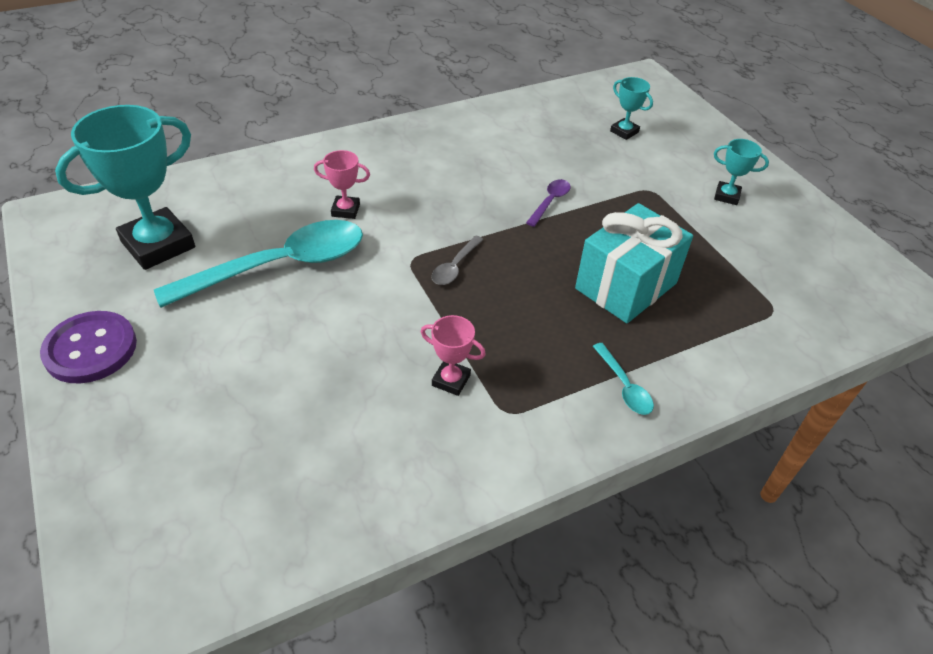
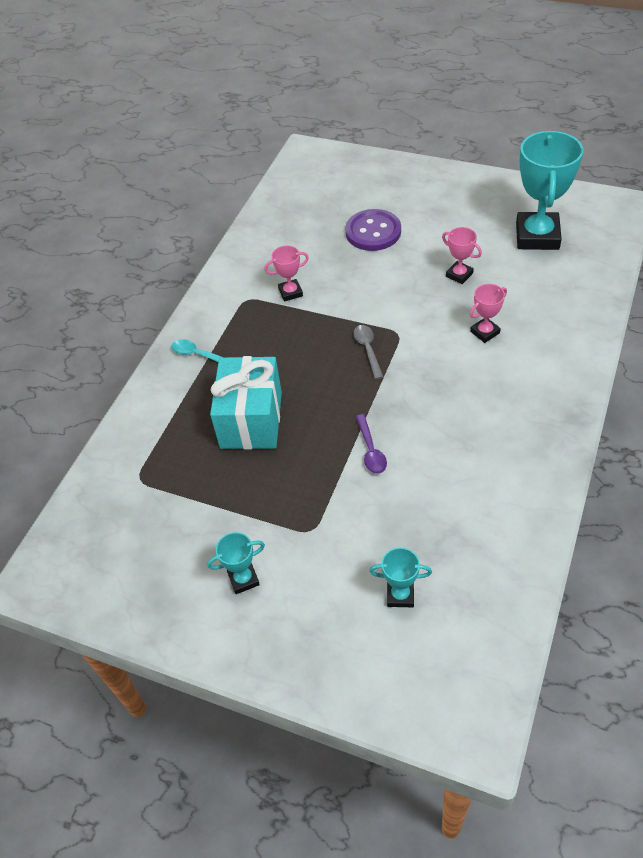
camera: 145 degrees right, 5 degrees up
purple button [40,311,137,384] -> purple button moved to [345,209,401,251]
turquoise spoon [154,220,363,308] -> pink trophy [442,227,482,284]

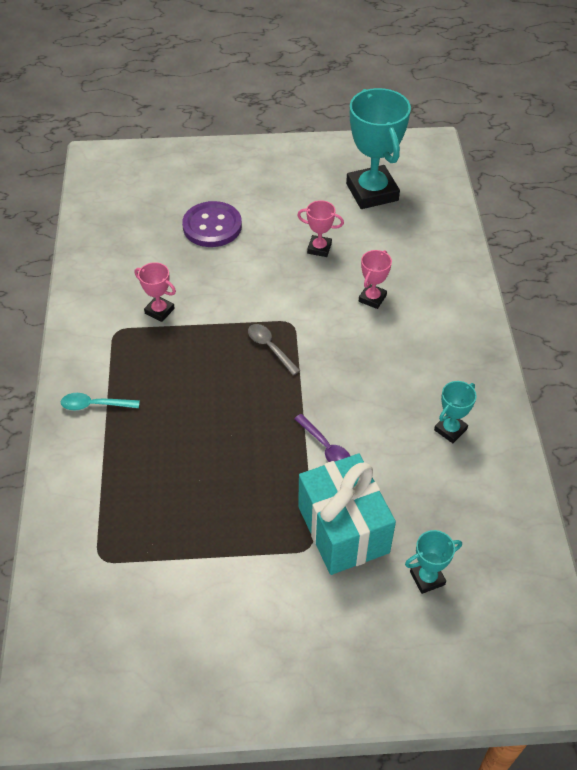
camera: 30 degrees left, 0 degrees up
turquoise trophy [207,532,265,594] -> turquoise trophy moved to [434,381,477,443]
turquoise gift [210,356,282,449] -> turquoise gift moved to [298,454,396,575]
pink trophy [264,245,309,302] -> pink trophy turned 75 degrees clockwise [134,262,176,322]

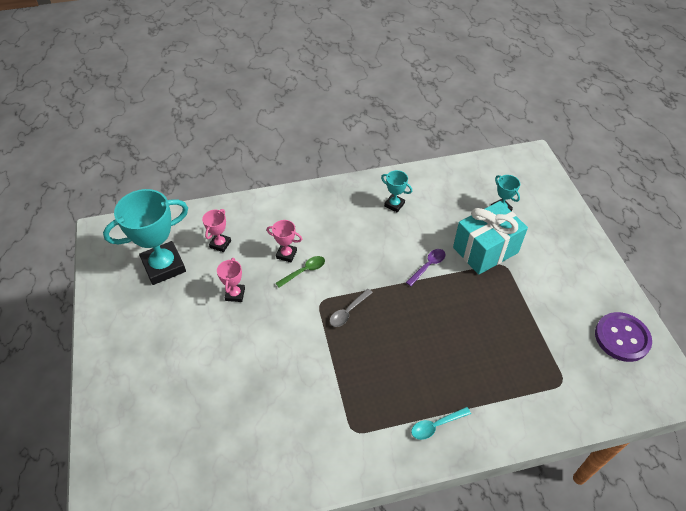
camera: 100 degrees left, 0 degrees up
turquoise spoon [61,393,140,411] -> turquoise spoon turned 75 degrees clockwise [411,407,471,440]
pink trophy [134,262,176,322] -> pink trophy moved to [202,209,231,252]
purple button [182,201,242,247] -> purple button moved to [595,312,652,362]
none -> green spoon [276,256,325,288]

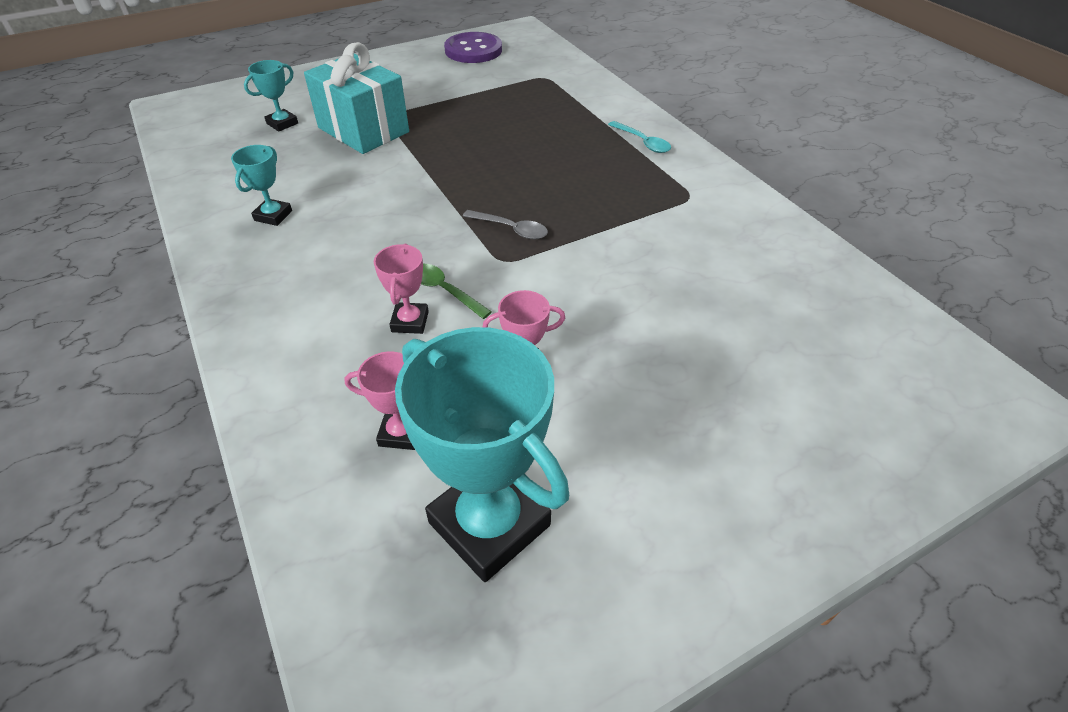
camera: 105 degrees left, 5 degrees down
purple spoon [406,249,445,286] -> none

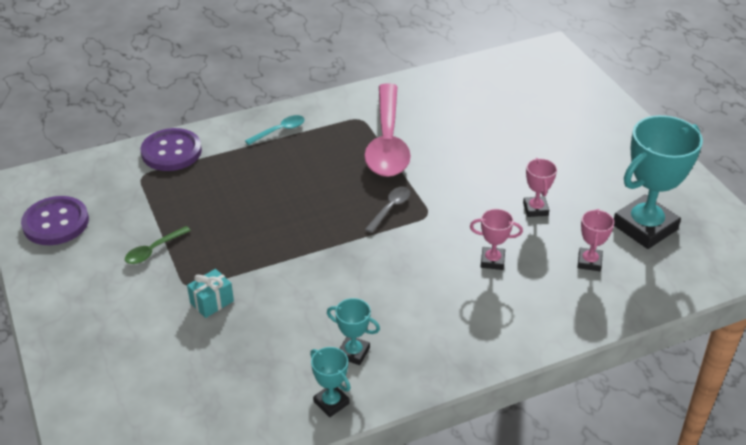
camera: 85 degrees left, 5 degrees down
turquoise trophy [244,60,298,132] -> turquoise trophy moved to [310,347,351,417]
turquoise gift [304,42,409,154] -> turquoise gift [187,269,234,318], size x0.46
green spoon [421,264,492,319] -> green spoon moved to [125,226,191,264]
none -> purple button [141,128,202,171]
none -> pink spoon [364,83,411,177]

